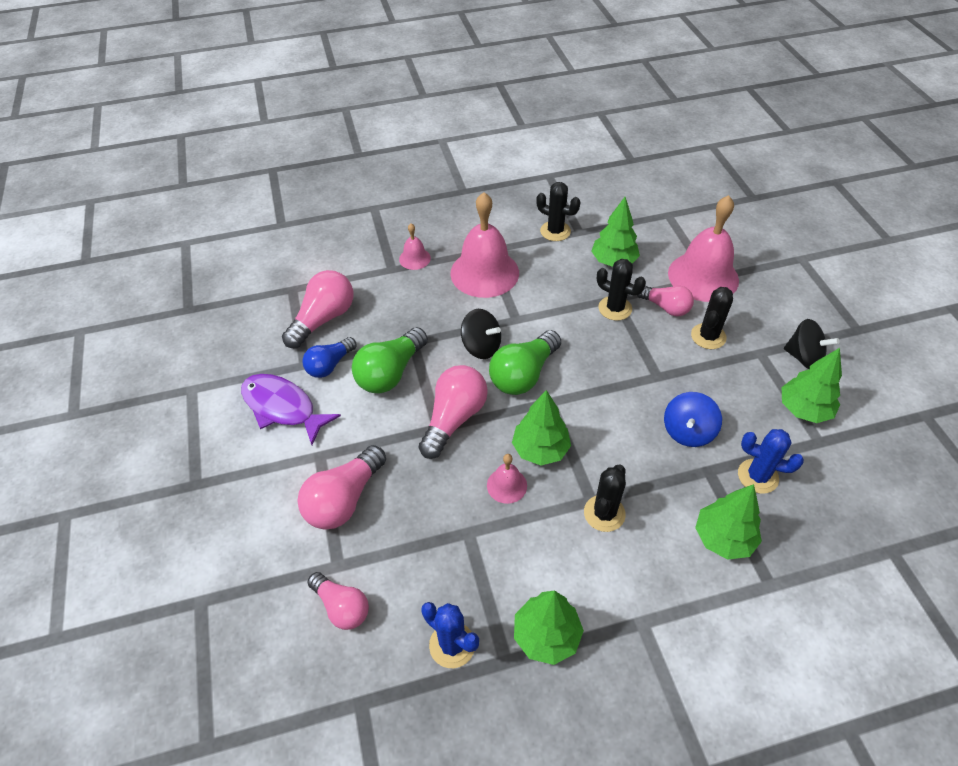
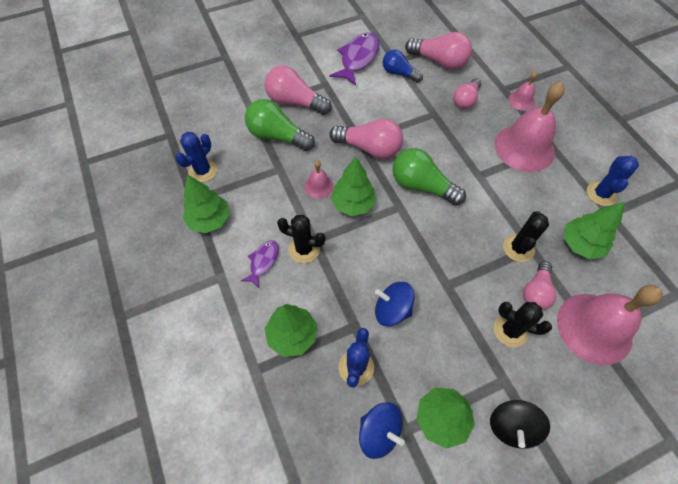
camera: 80 degrees right, 10 degrees up
pink light bulb [307,572,369,630] -> pink light bulb moved to [453,78,481,109]
green light bulb [352,327,428,393] -> green light bulb moved to [245,99,315,151]
black spinning top [461,309,501,359] -> none
black cactus [536,182,581,241] -> blue cactus [587,156,639,206]
none -> purple fish [241,240,279,288]
none -> blue spinning top [359,402,405,459]

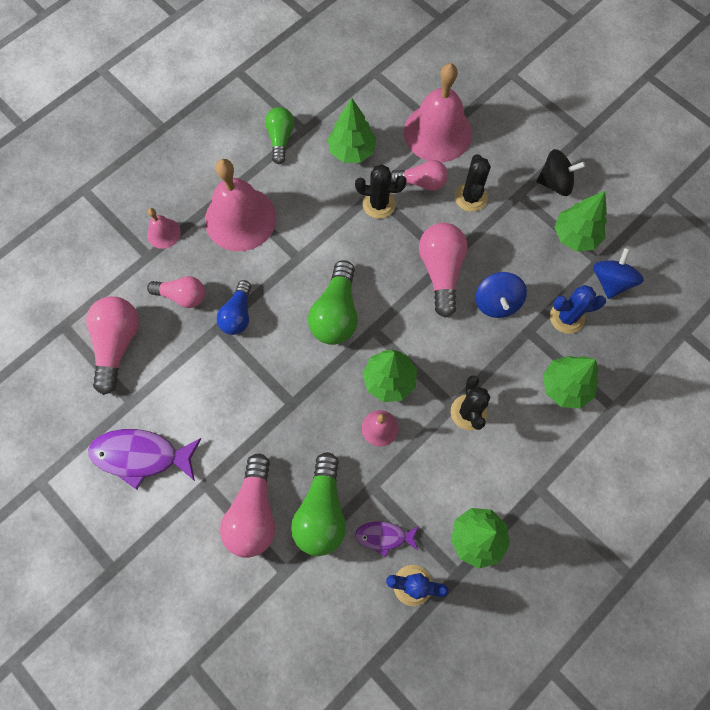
camera: 110 degrees left, 10 degrees up
purple fish [241,240,279,288] -> purple fish moved to [355,521,419,557]
pink light bulb [329,119,403,159] -> pink light bulb moved to [419,223,468,318]
blue light bulb [383,50,423,83] -> blue light bulb moved to [217,280,251,335]
blue cactus [587,156,639,206] -> green light bulb [265,107,294,164]

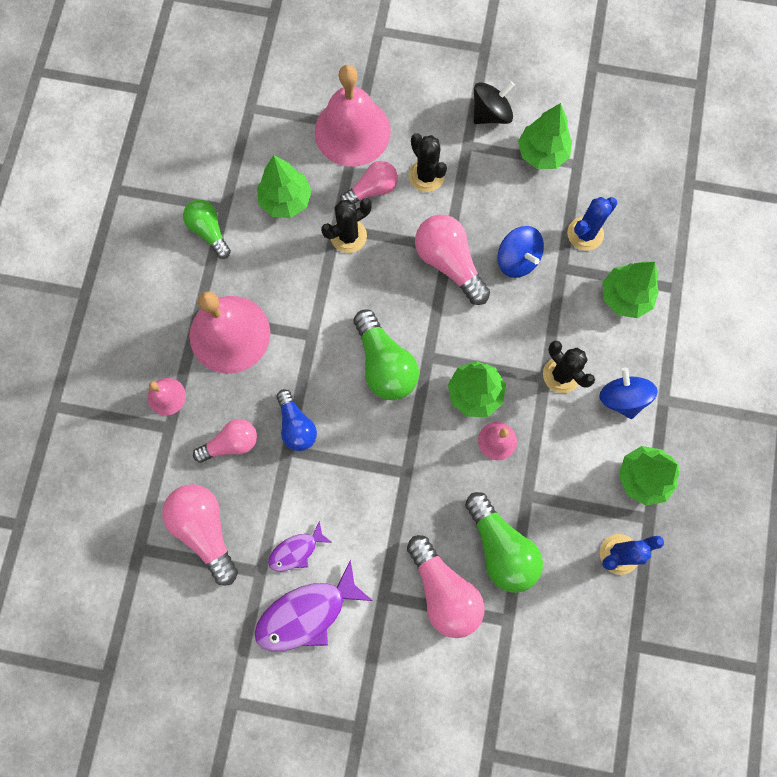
camera: 35 degrees left, 5 degrees up
purple fish [355,521,419,557] -> purple fish moved to [268,521,332,572]
blue spinning top [593,248,644,299] -> blue spinning top moved to [599,367,658,419]

